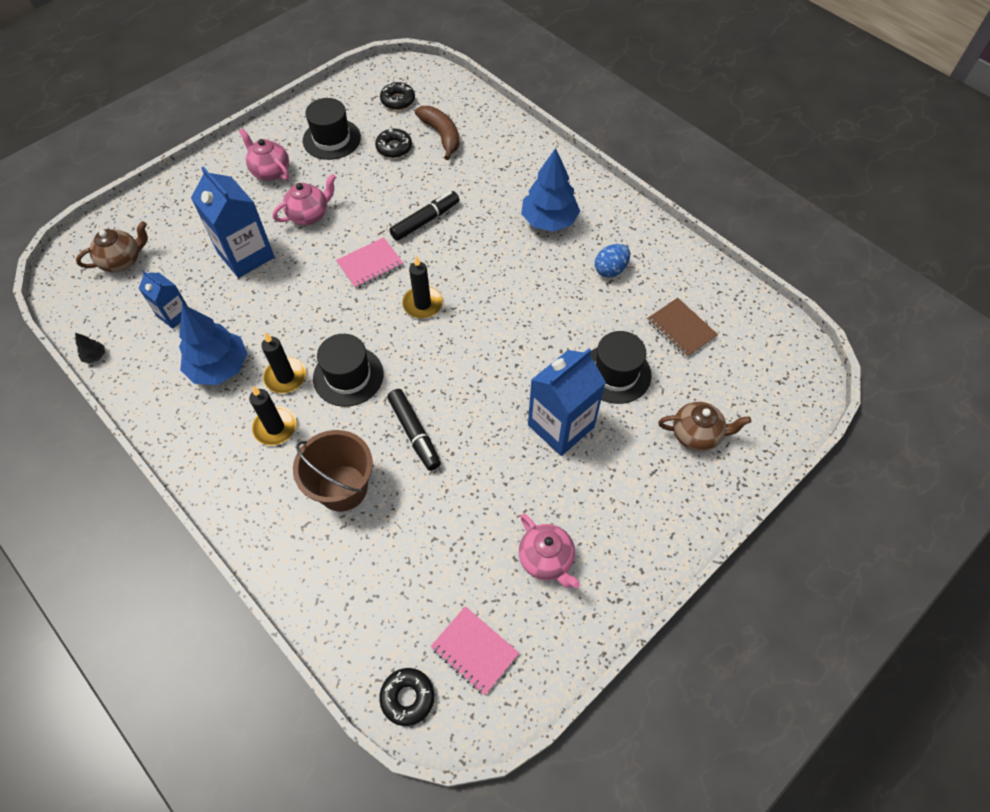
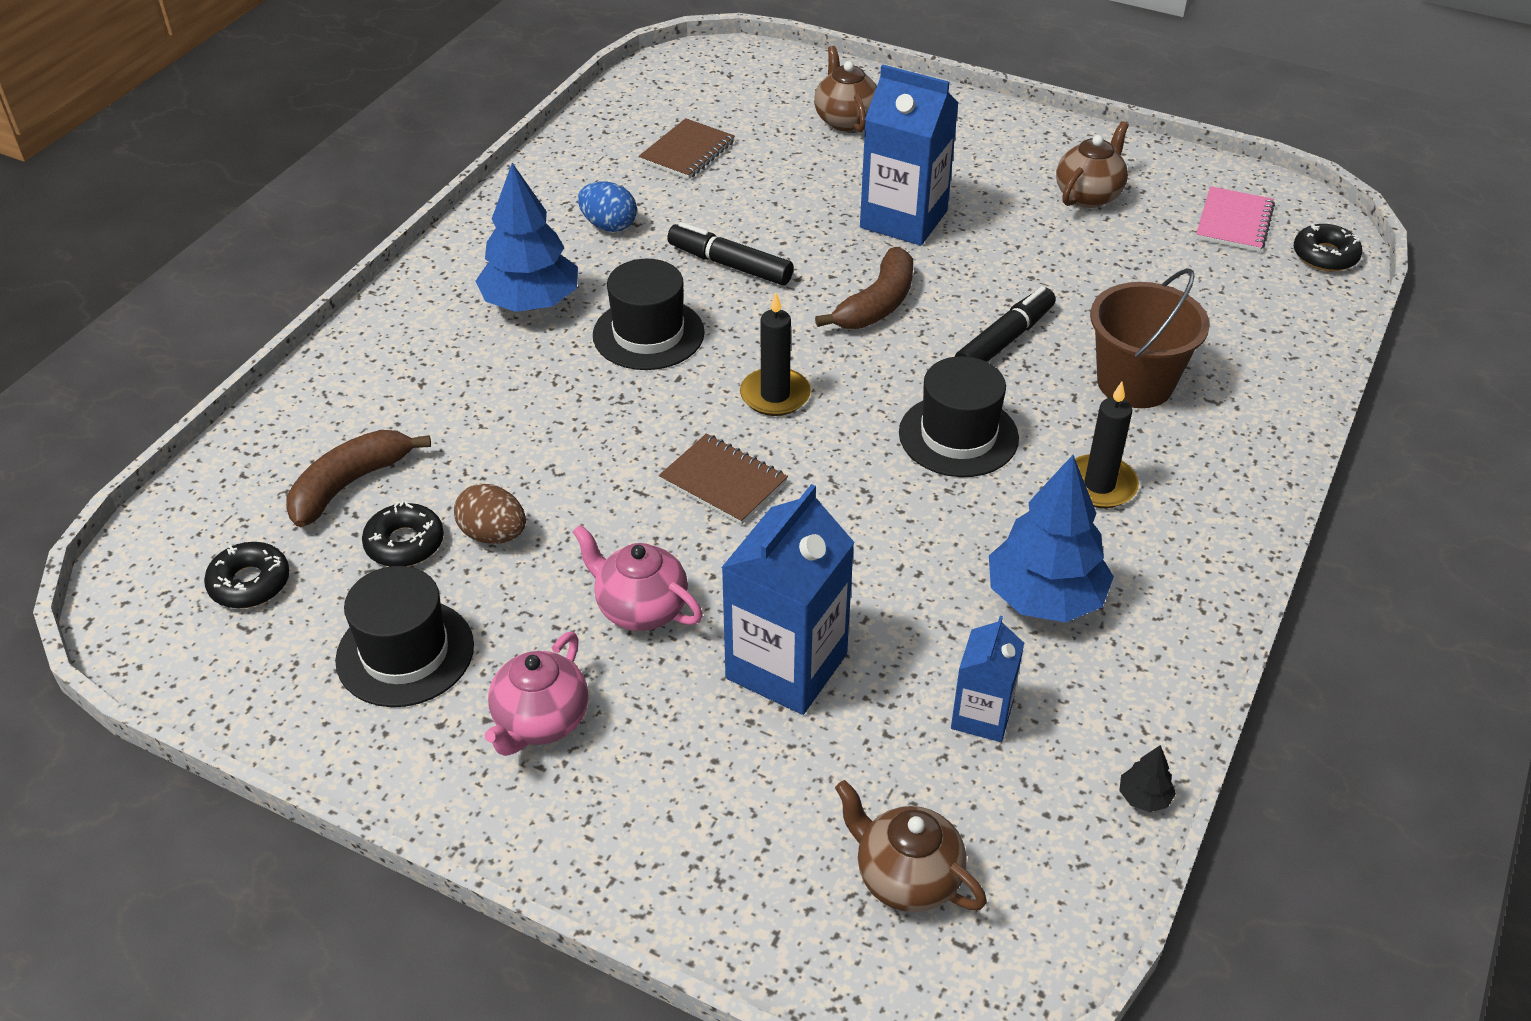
camera: 110 degrees left, 15 degrees down
black candle [261,332,306,393] -> none
pink notebook [336,237,403,289] -> brown notebook [659,434,788,525]
black marker [389,191,459,241] -> black marker moved to [667,222,794,285]
pink teapot [519,514,580,588] -> brown teapot [1056,121,1129,208]
black hat [590,331,652,404] -> black hat moved to [593,259,705,370]
none -> brown egg [454,484,526,544]
none -> brown banana [815,247,913,329]

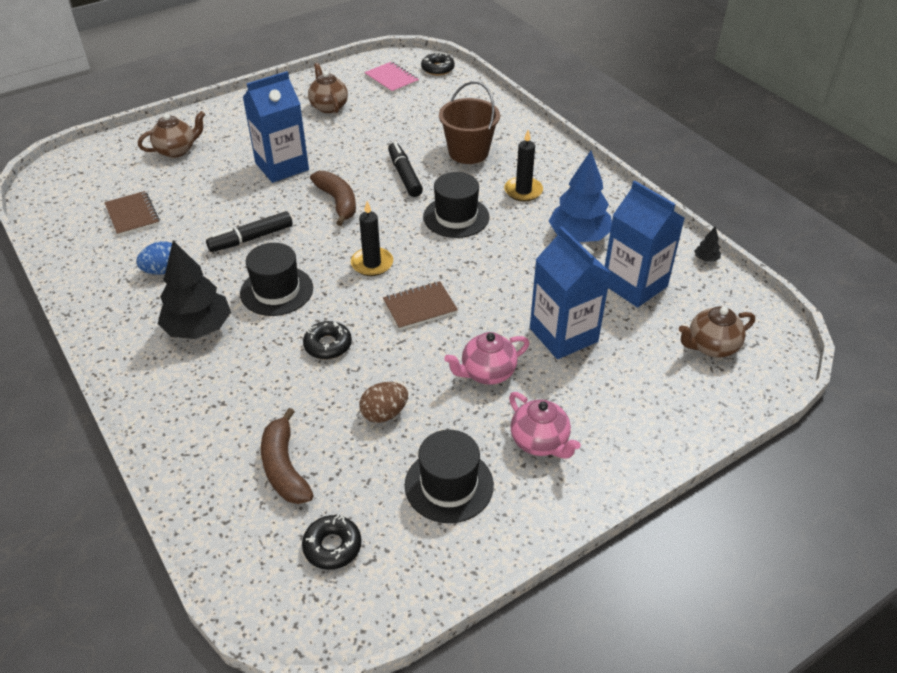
camera: 60 degrees left, 0 degrees up
black donut [362,501,444,566] -> black donut moved to [303,321,352,359]
blue tree [476,163,578,312] -> black tree [158,241,231,339]
brown teapot [814,46,877,132] -> brown teapot turned 135 degrees clockwise [138,111,205,158]
blue carton [951,616,1024,742] -> blue carton [604,180,685,308], size x1.78

